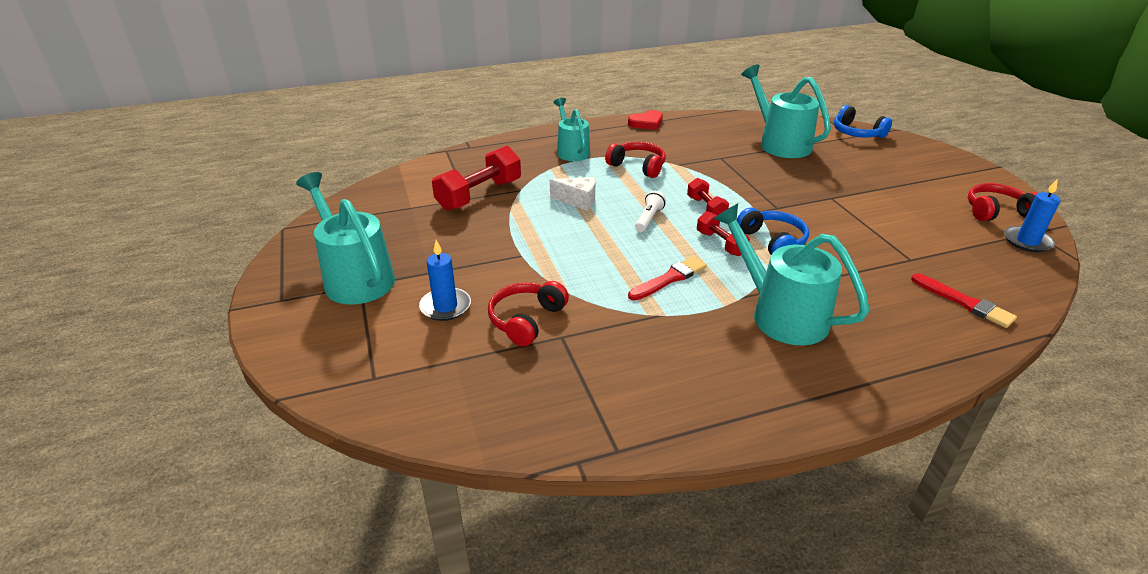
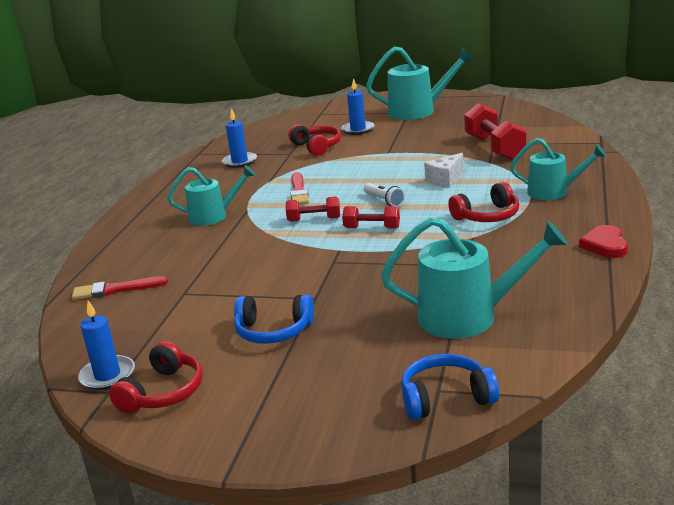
camera: 125 degrees right, 10 degrees down
turquoise watering can [713,204,870,345] -> turquoise watering can [168,165,255,226], size x0.65
blue headphones [737,207,809,255] -> blue headphones moved to [234,294,314,344]
none -> blue candle [222,108,257,168]

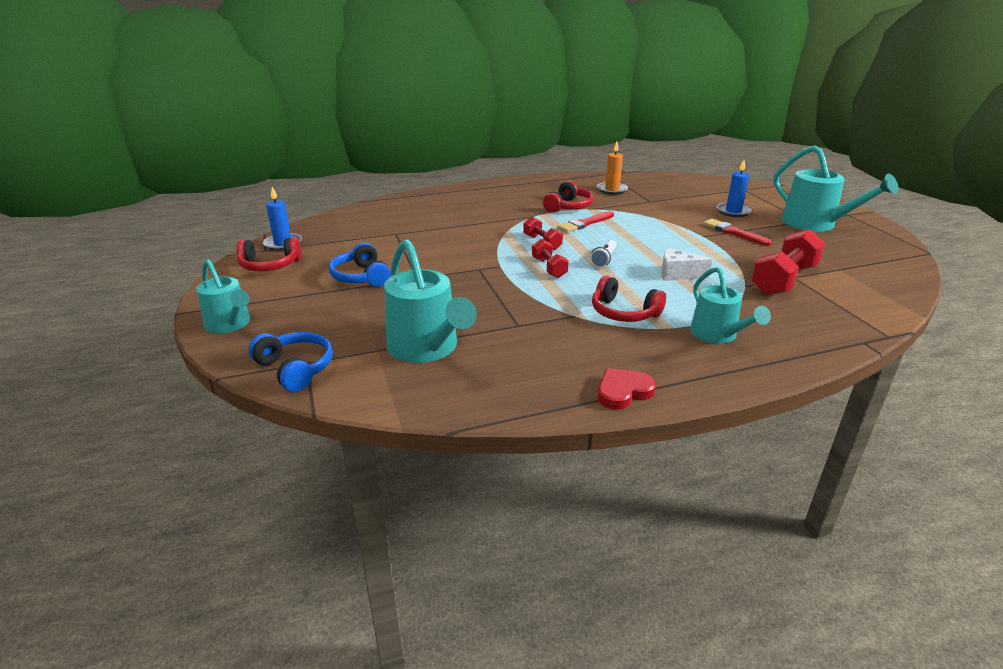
camera: 55 degrees right, 5 degrees up
red brush [72,276,168,300] -> red brush moved to [703,219,772,246]
turquoise watering can [168,165,255,226] -> turquoise watering can moved to [196,259,250,333]
blue candle [222,108,257,168] -> orange candle [597,142,628,195]
red headphones [289,124,341,156] -> red headphones moved to [543,181,593,213]

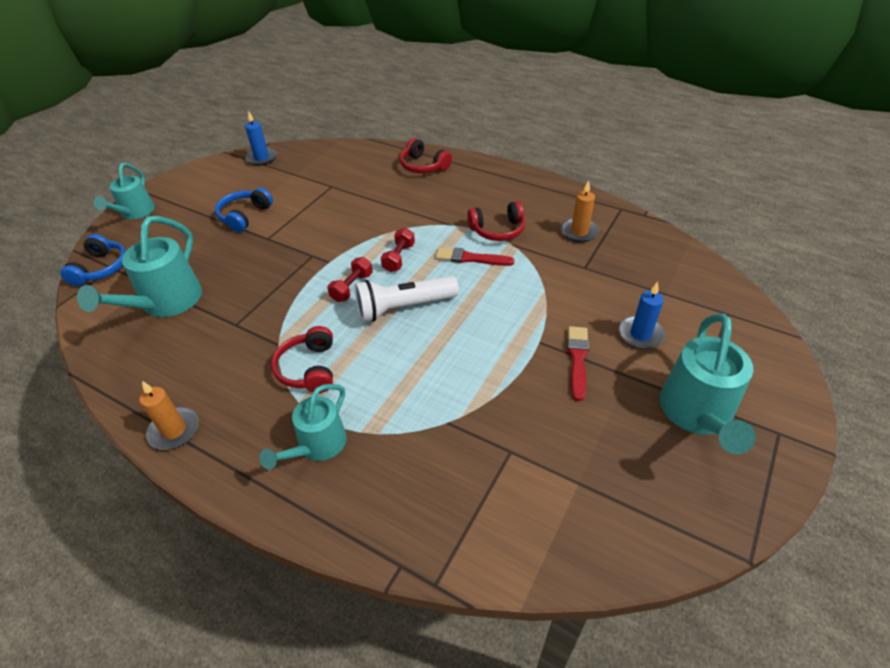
camera: 50 degrees right, 15 degrees up
red headphones [237,237,301,271] -> red headphones moved to [399,138,452,173]
white flashlight [590,240,616,268] -> white flashlight [355,276,459,322], size x1.91
red heart [597,368,656,410] -> orange candle [139,381,199,450]
white cheese [661,248,712,281] -> none
red dumbbell [751,229,825,295] -> none

